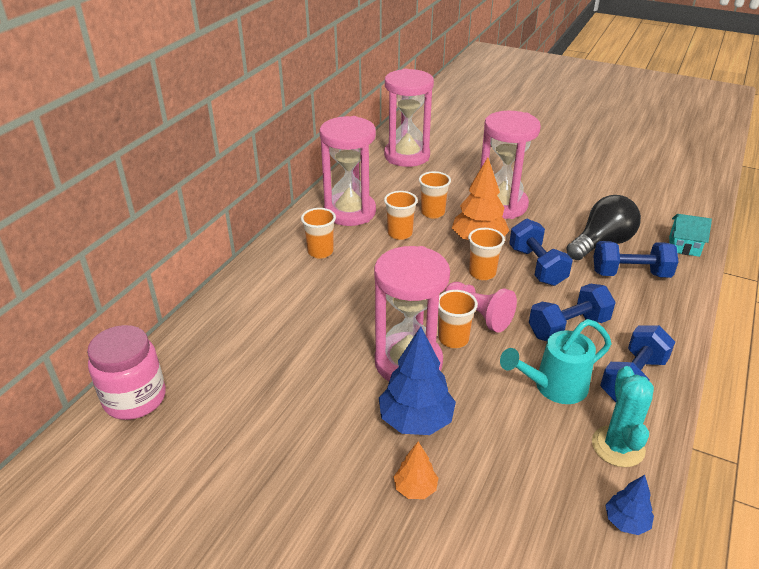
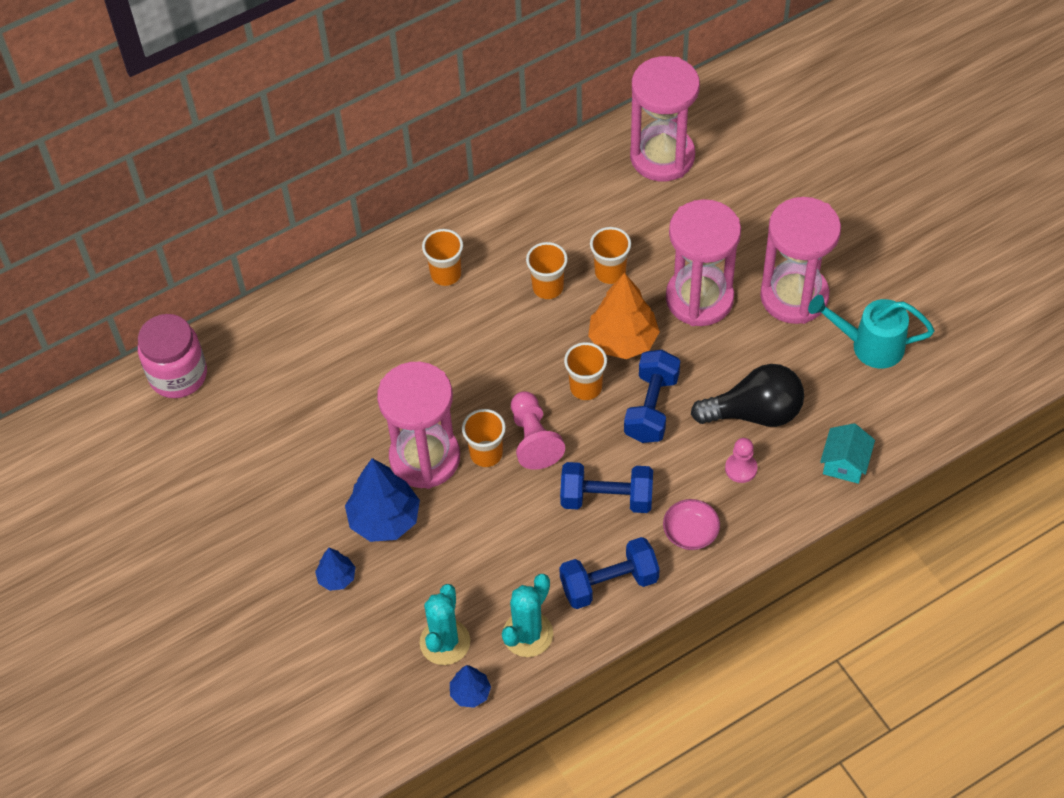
camera: 35 degrees right, 20 degrees up
pink hourglass [319,116,376,226] -> pink hourglass moved to [760,197,841,324]
orange tree [394,442,438,499] -> blue tree [315,548,355,591]
turquoise watering can [500,319,611,404] -> turquoise watering can moved to [808,295,934,368]
blue dumbbell [593,241,678,278] -> pink pawn [725,438,757,483]
turquoise house [669,214,712,257] -> turquoise house turned 60 degrees clockwise [820,423,875,484]
none -> turquoise cactus [420,584,470,665]
none -> pink bowl [663,499,720,550]

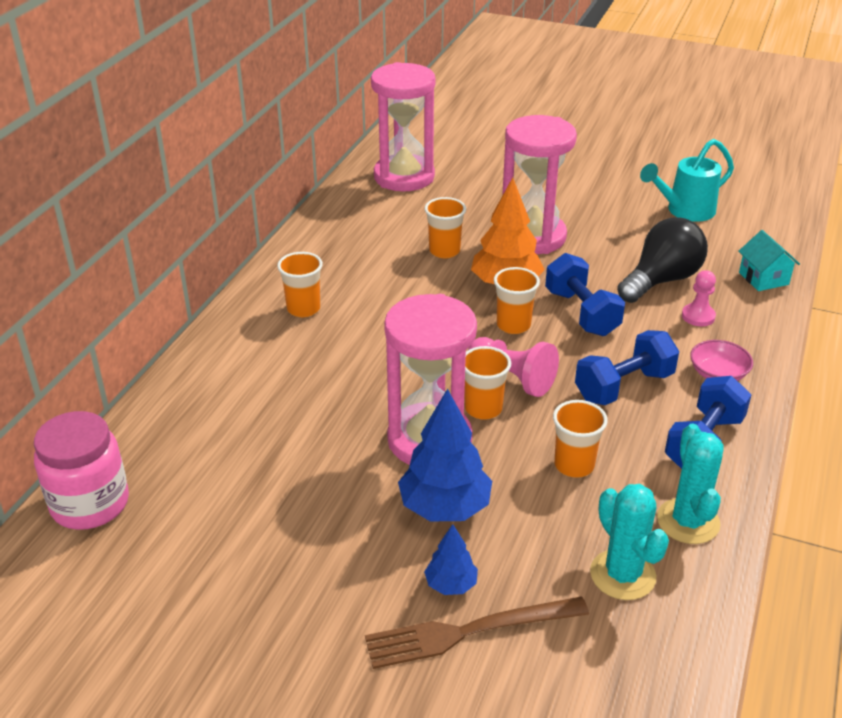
camera: 40 degrees left, 20 degrees down
blue tree [450,665,491,708] -> none
orange cup [526,242,568,299] -> orange cup moved to [553,400,608,478]
pink hourglass [760,197,841,324] -> none
none -> brown fork [365,597,589,669]

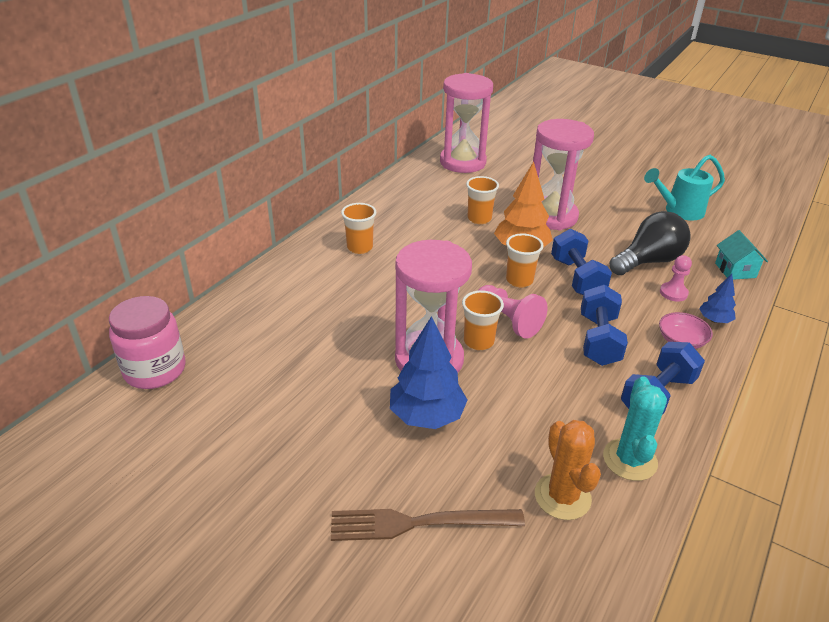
camera: 10 degrees right, 0 degrees up
blue tree [424,524,478,595] -> blue tree moved to [699,274,736,323]
orange cup [553,400,608,478] -> none
blue dumbbell [575,330,679,405] -> blue dumbbell turned 60 degrees counterclockwise [581,285,628,366]
turquoise cactus [590,484,669,600] -> orange cactus [535,420,601,520]

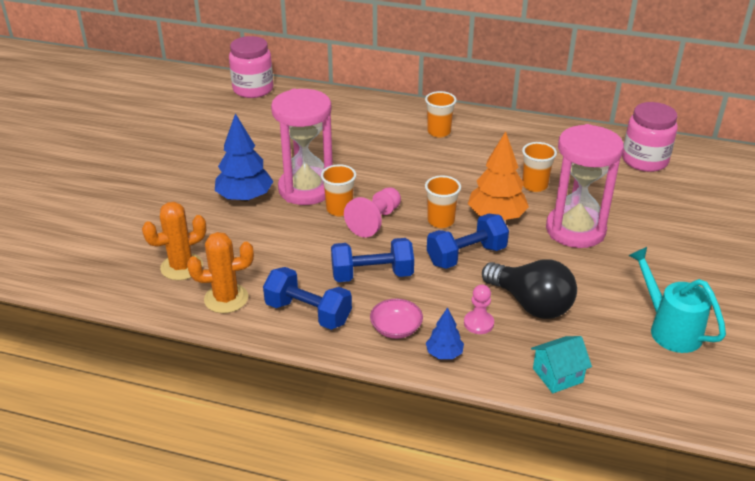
camera: 75 degrees right, 0 degrees up
brown fork [331,509,525,541] -> none
pink hourglass [440,73,493,173] -> pink jar [622,102,678,172]
turquoise cactus [603,376,667,481] -> orange cactus [187,232,254,313]

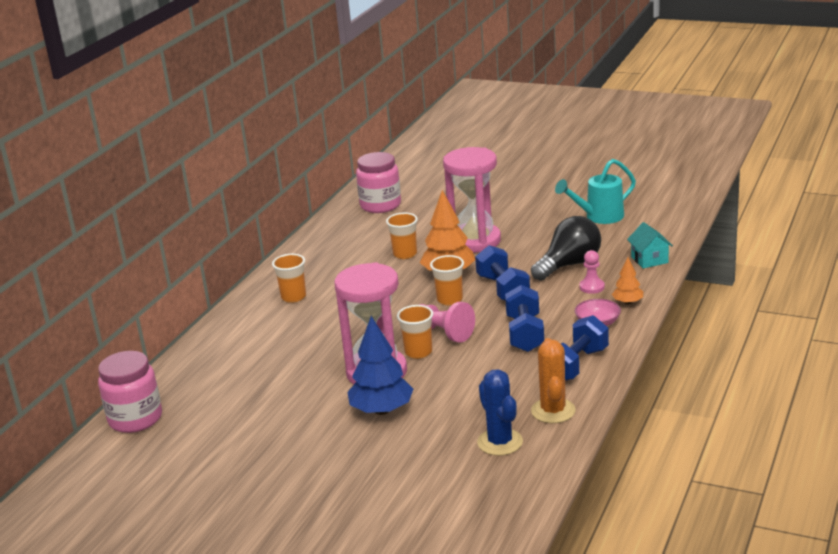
camera: 80 degrees left, 10 degrees down
orange cactus [142,202,206,280] -> blue cactus [477,369,523,456]
blue tree [426,307,464,359] -> orange tree [612,257,643,305]

